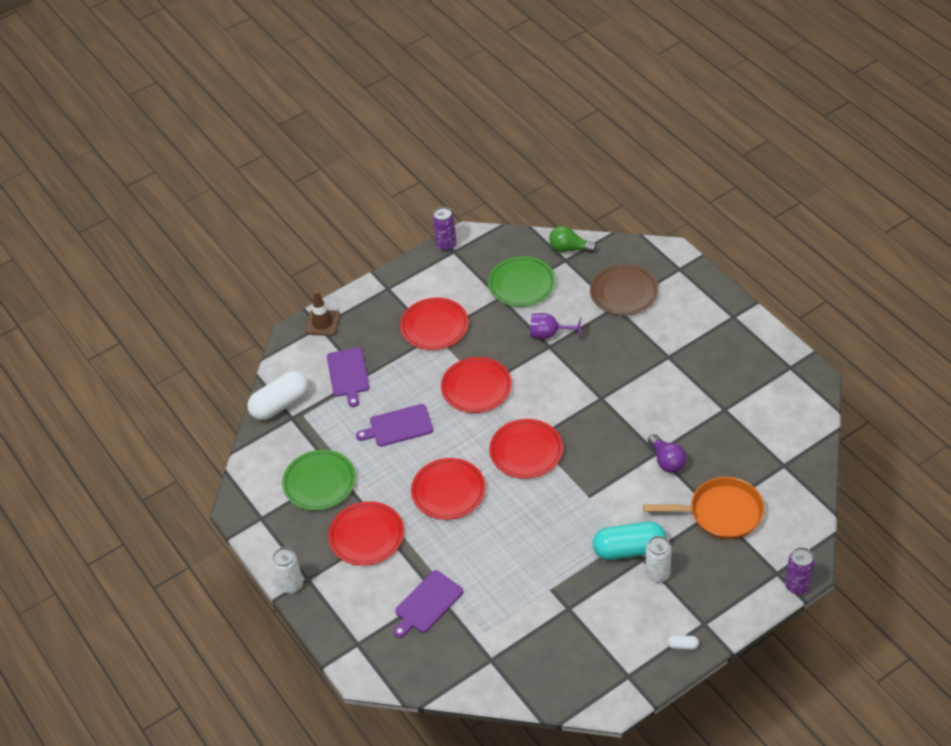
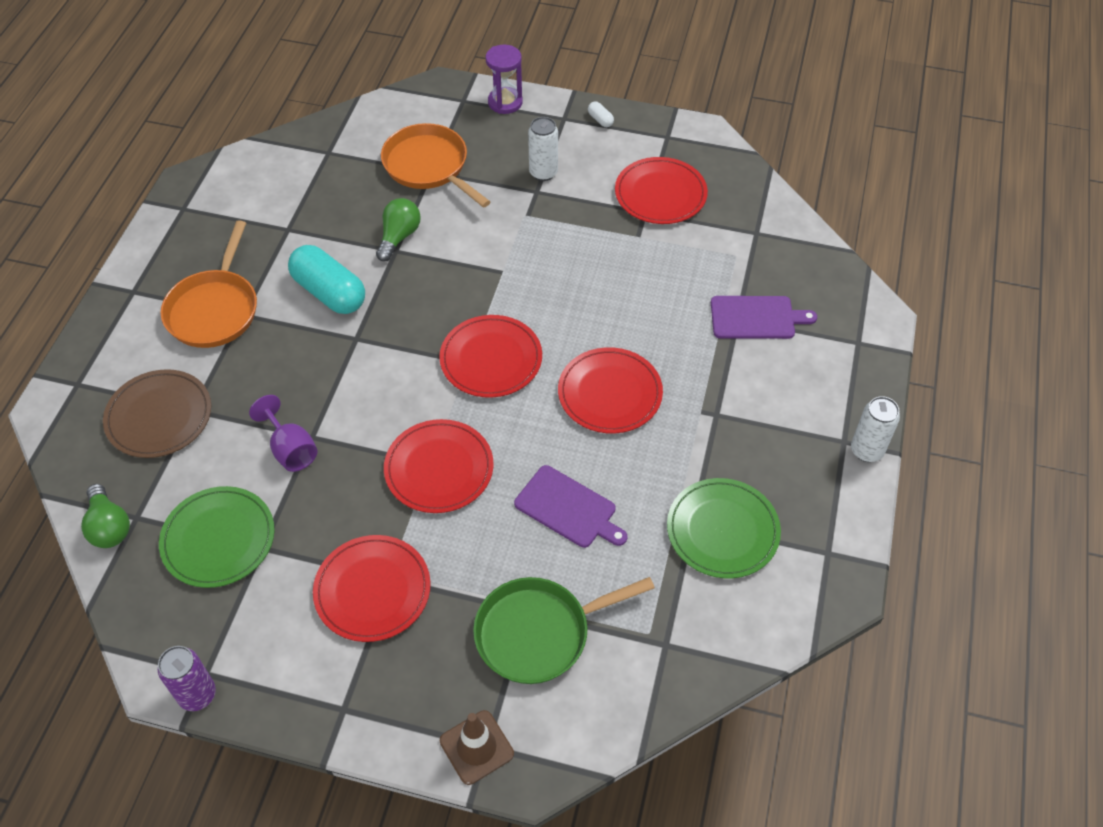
camera: 135 degrees left, 5 degrees up
white capsule [247,371,309,420] -> none
purple cutting board [327,347,369,407] -> green pan [473,577,655,684]
red plate [328,501,404,566] -> red plate moved to [615,157,708,224]
turquoise capsule [593,522,666,560] -> turquoise capsule moved to [288,245,365,314]
purple light bulb [648,434,687,473] -> green light bulb [376,198,421,262]
purple can [785,547,815,595] -> none
none -> orange pan [161,220,257,348]
none -> purple hourglass [486,45,523,114]

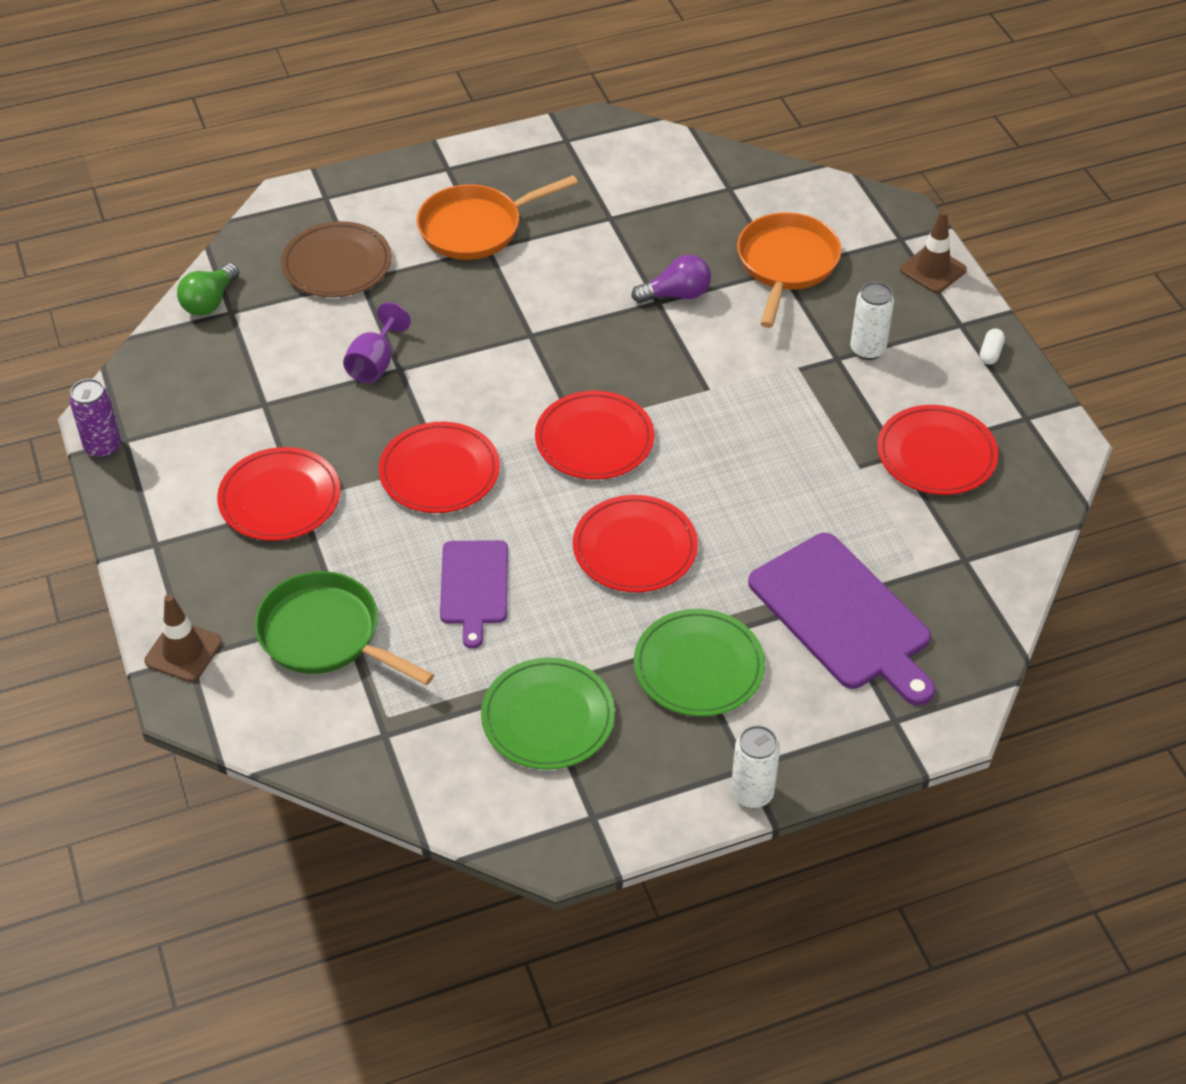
camera: 55 degrees right, 5 degrees down
green plate [159,486,275,588] -> green plate moved to [634,609,765,716]
turquoise capsule [288,245,365,314] -> none
green light bulb [376,198,421,262] -> purple light bulb [632,255,711,303]
purple hourglass [486,45,523,114] -> brown traffic cone [900,210,967,293]
purple cutting board [711,296,817,339] -> purple cutting board [748,533,935,705], size x1.65

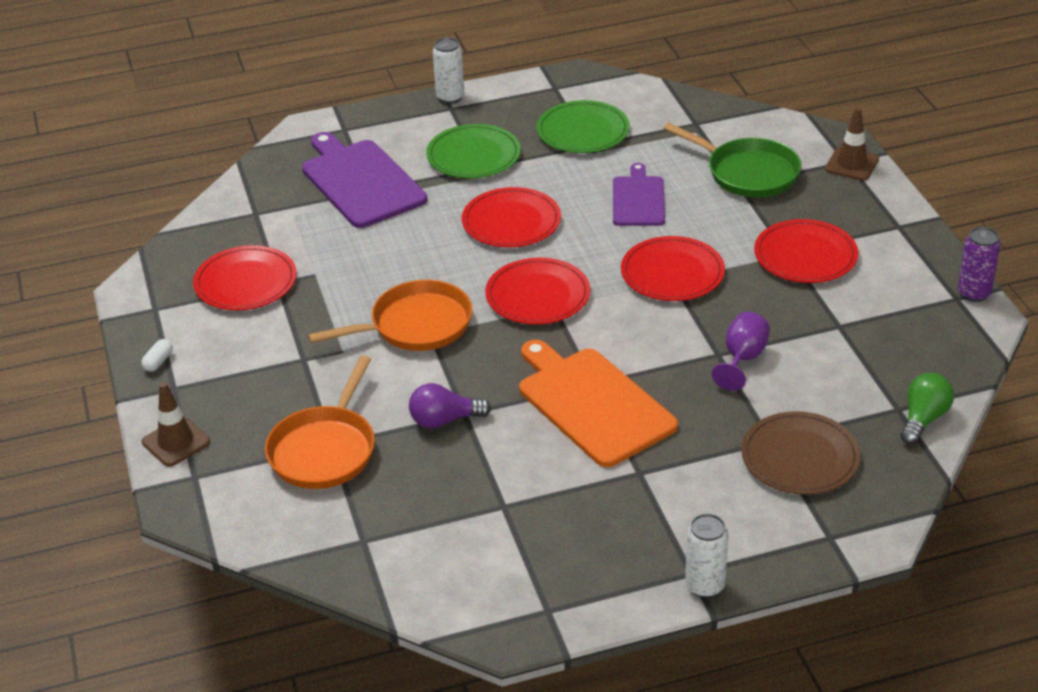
camera: 175 degrees left, 10 degrees down
orange pan [417,175,578,260] -> orange pan moved to [308,280,473,351]
white can [850,282,894,360] -> white can moved to [685,514,728,598]
none -> orange cutting board [519,340,678,467]

